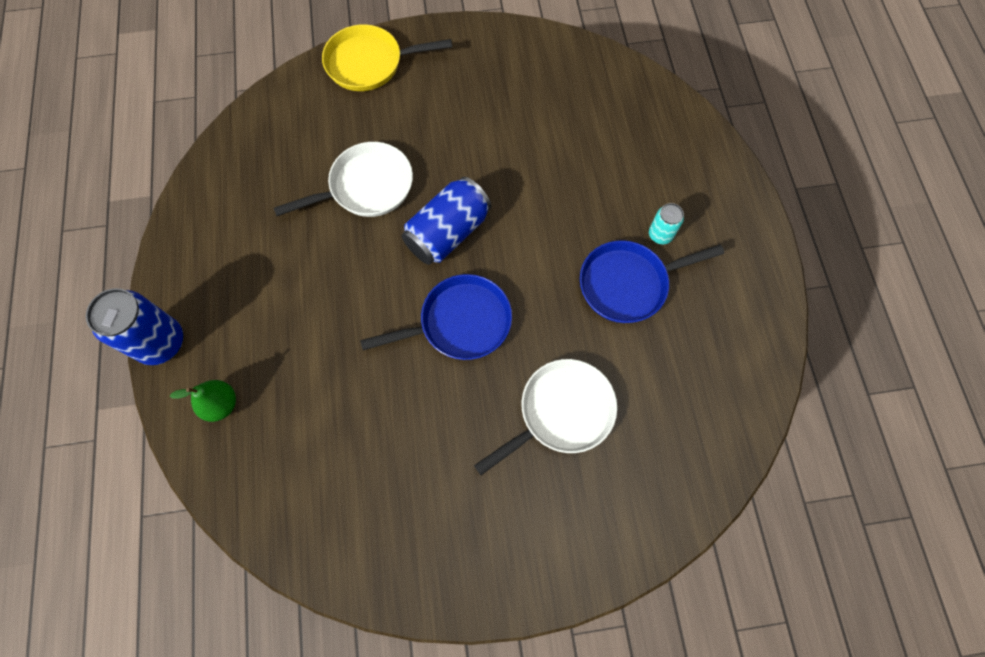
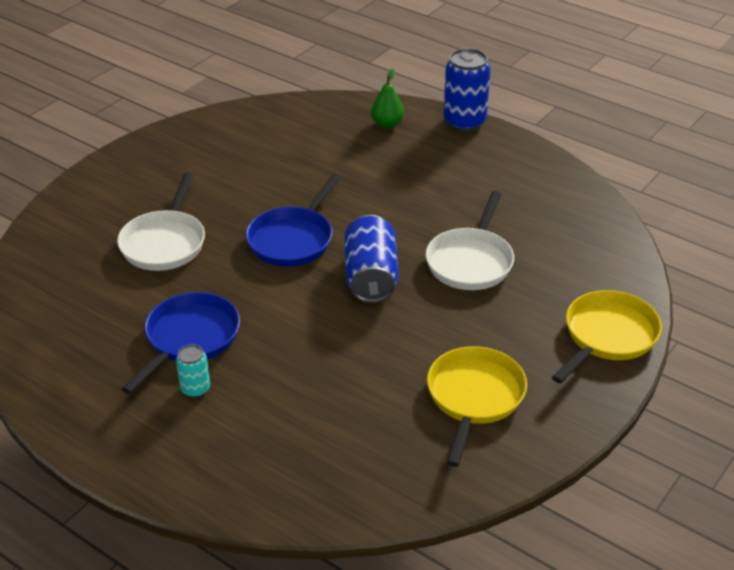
camera: 135 degrees right, 30 degrees down
none -> yellow pan [427,346,527,467]

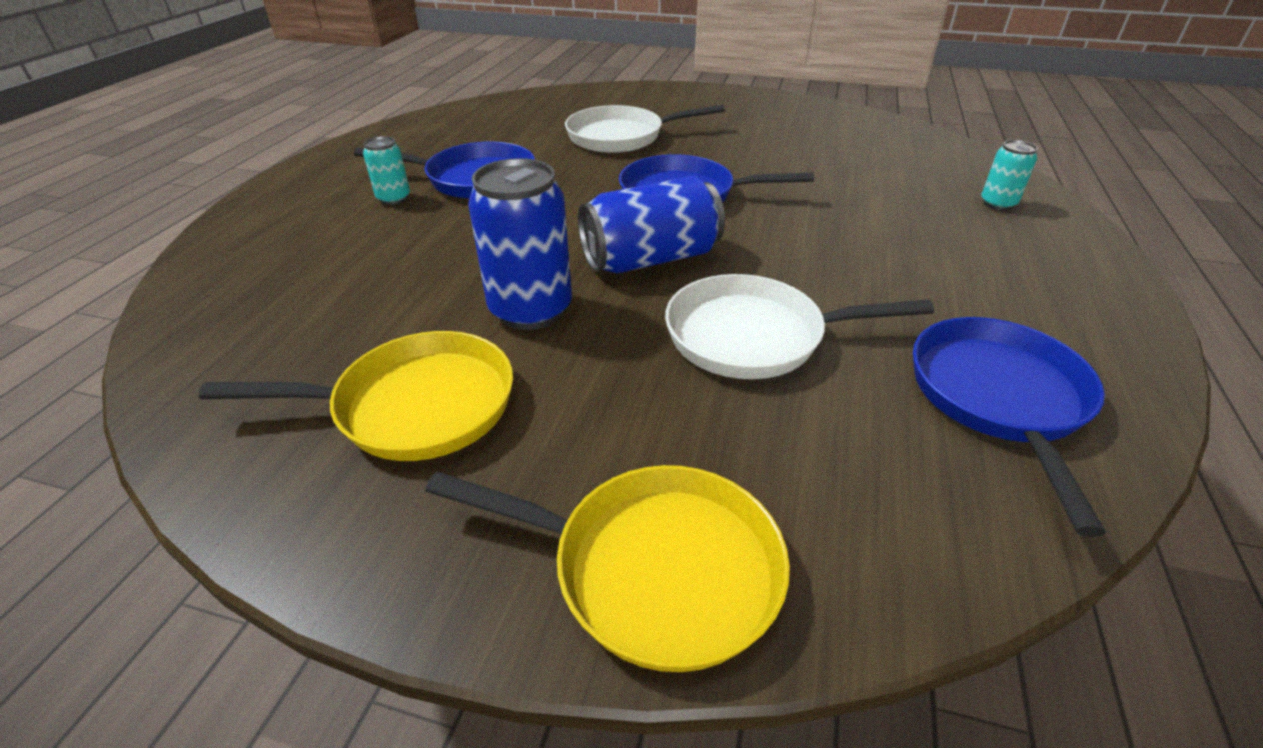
camera: 70 degrees right, 0 degrees up
green pear [371,68,404,129] -> turquoise can [981,140,1038,210]
blue can [443,48,491,132] -> blue can moved to [468,158,572,330]
none -> blue pan [913,317,1106,537]

